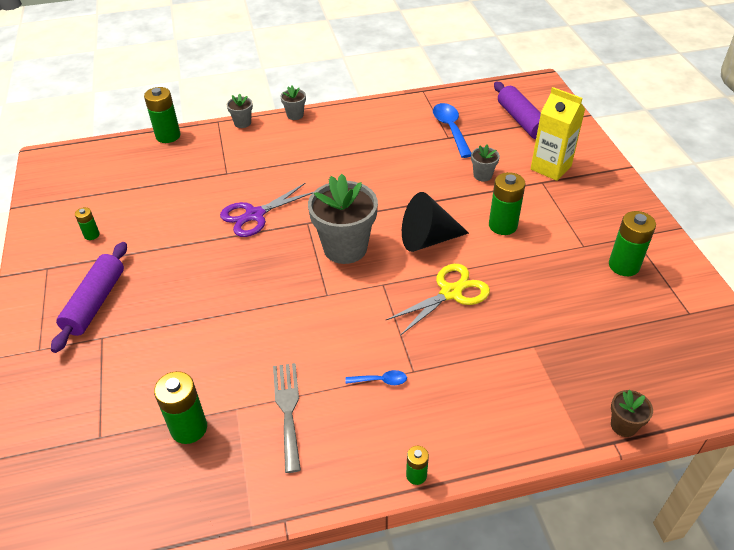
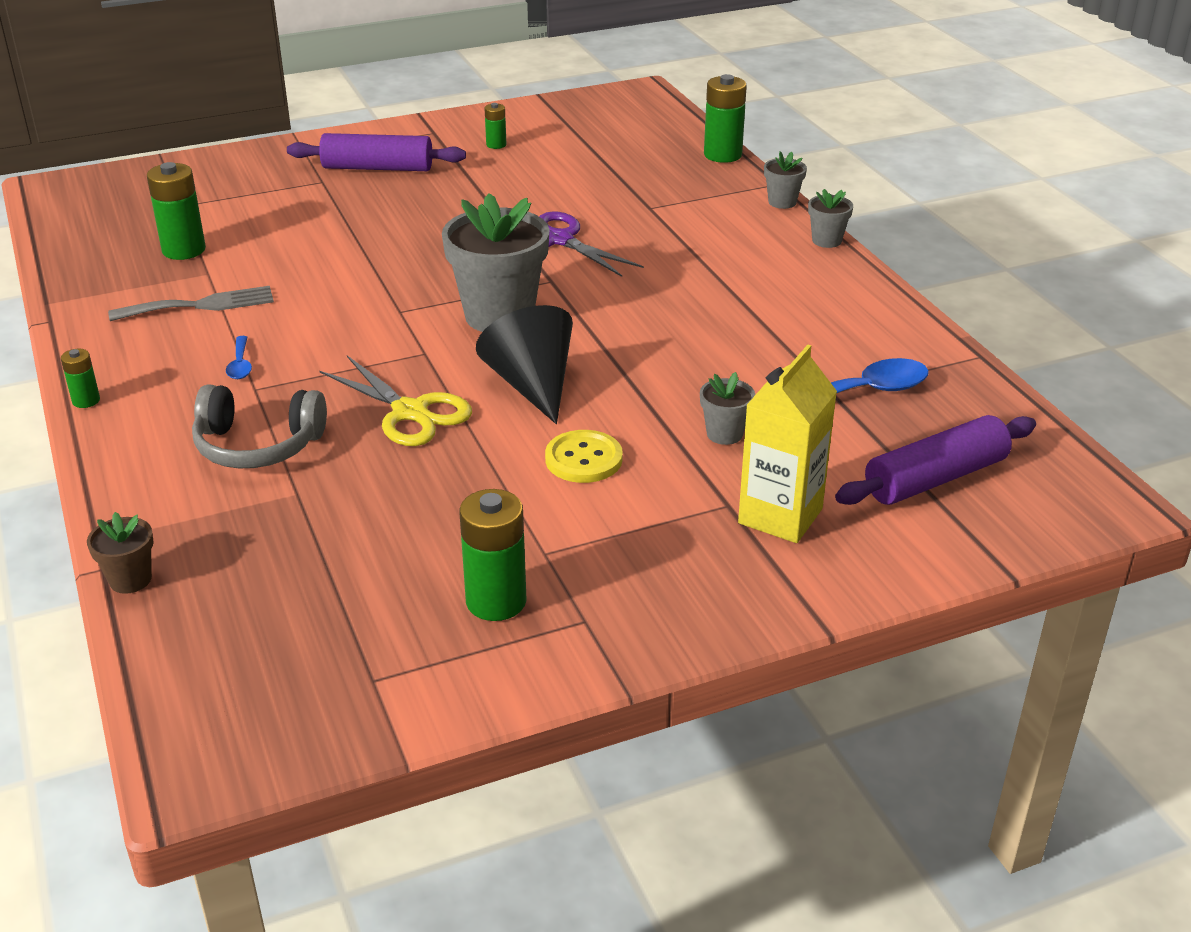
camera: 80 degrees right, 10 degrees down
green battery [489,172,526,235] -> yellow button [545,430,623,483]
none -> grey headphones [192,384,327,468]

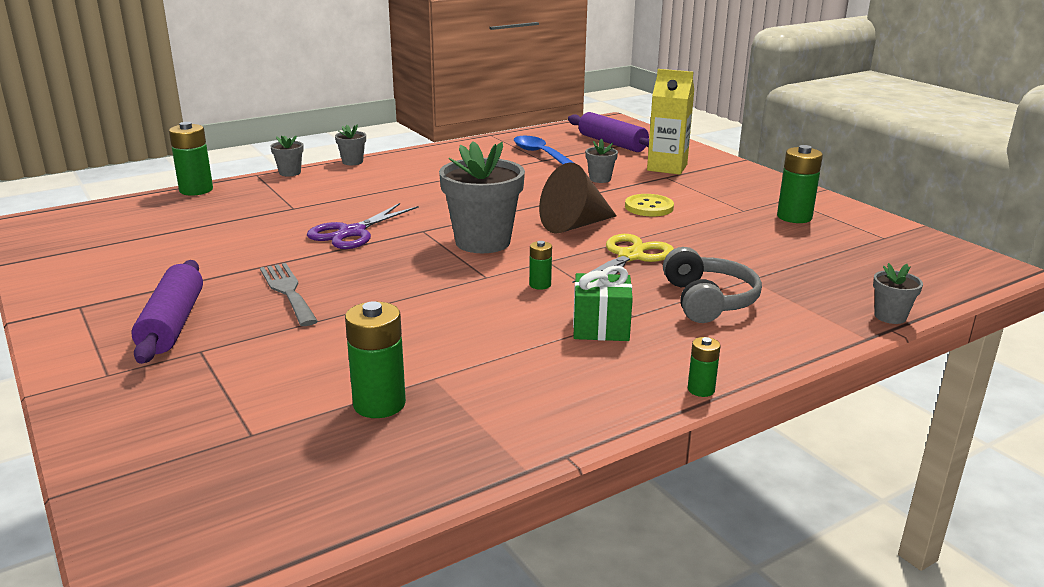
camera: 100 degrees left, 10 degrees down
brown flower pot [87,512,154,594] -> grey flower pot [873,263,923,324]
grey fork [108,286,274,321] -> grey fork moved to [260,263,318,326]
blue spoon [226,336,252,379] -> green gift [573,265,633,341]
black cone [476,305,573,424] -> brown cone [539,162,617,234]
green battery [484,103,506,149] -> green battery moved to [529,241,552,290]

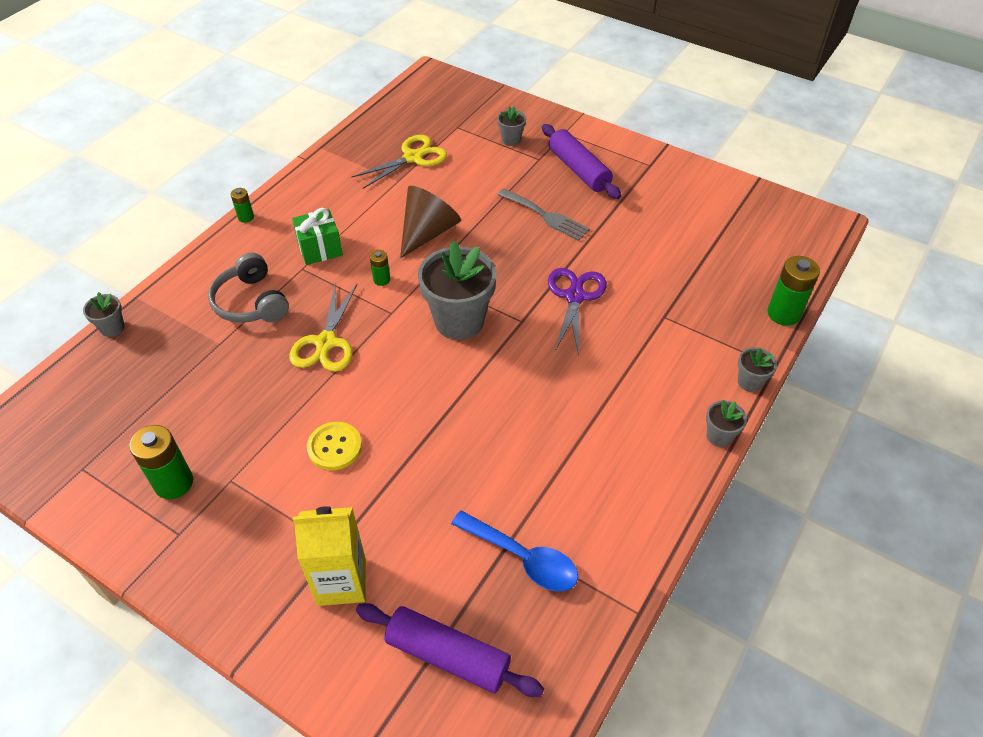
camera: 155 degrees right, 25 degrees up
green battery [345,301,406,418] -> yellow scissors [351,135,447,189]
brown cone [539,162,617,234] -> brown cone moved to [400,186,461,258]
grey flower pot [585,139,618,183] -> grey flower pot moved to [497,106,526,146]

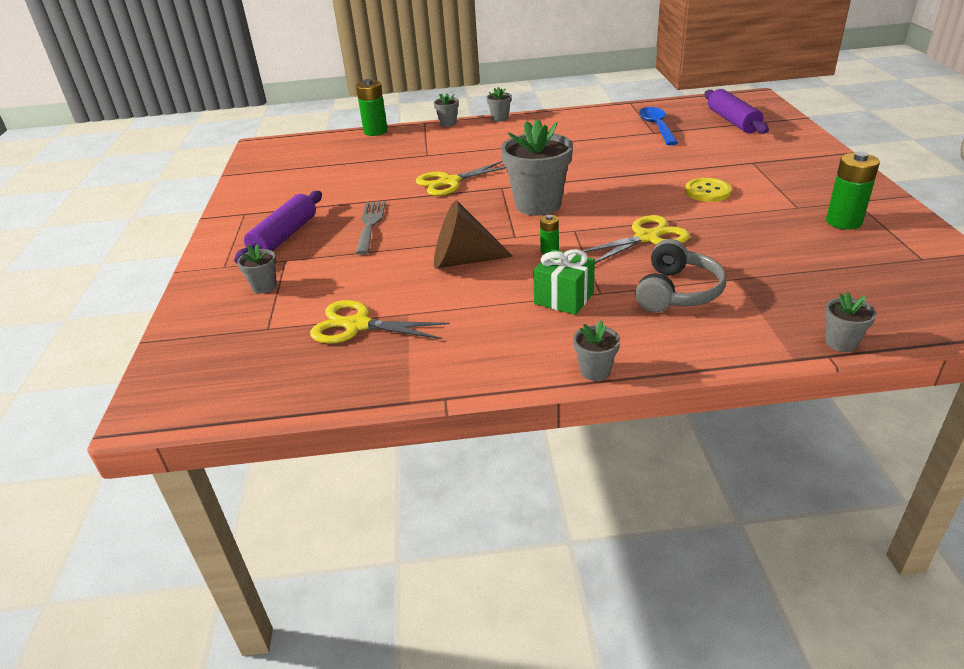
camera: 125 degrees left, 15 degrees down
green battery [231,188,254,223] -> grey flower pot [573,320,620,381]
yellow carton [293,506,366,606] -> none
purple scissors [548,268,607,355] -> yellow scissors [416,161,506,196]

